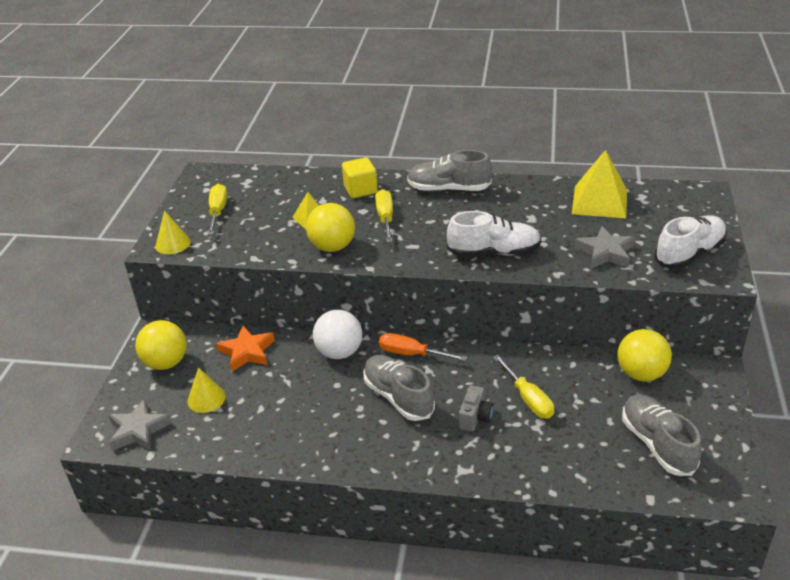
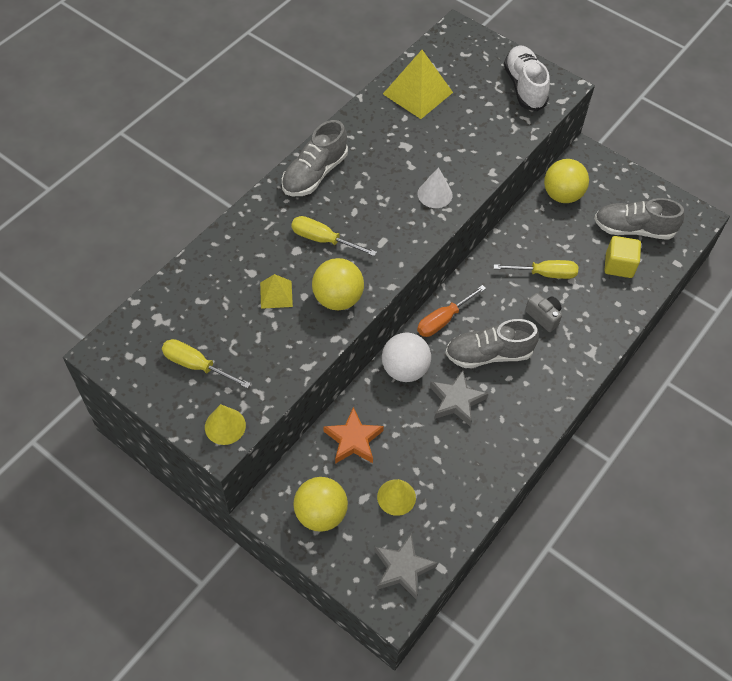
camera: 65 degrees left, 20 degrees up
yellow cube [342,157,378,198] -> yellow cube moved to [605,236,641,278]
white shoe [447,211,541,257] -> white cone [417,167,453,208]
grey star [575,226,635,268] -> grey star moved to [430,370,488,426]

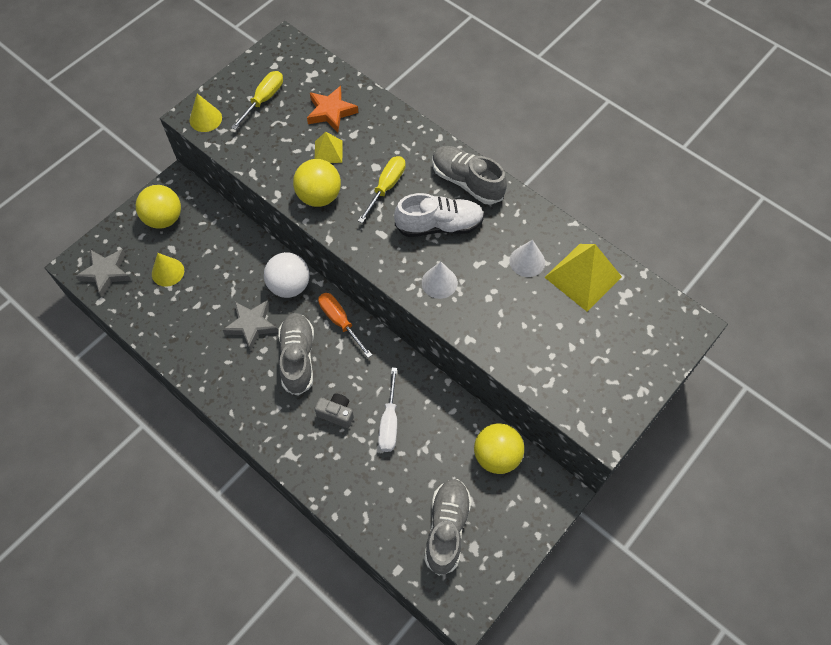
camera: 95 degrees right, 5 degrees up
orange star [323,407,384,464] -> orange star moved to [307,86,358,133]
yellow screwdriver [494,260,578,279] -> white screwdriver [378,367,397,452]
white shoe [504,46,550,111] -> white shoe moved to [394,193,484,237]
grey camera [525,293,562,332] -> grey camera turned 120 degrees counterclockwise [315,393,354,428]
yellow cube [605,236,641,278] -> none
none -> white cone [510,240,545,277]

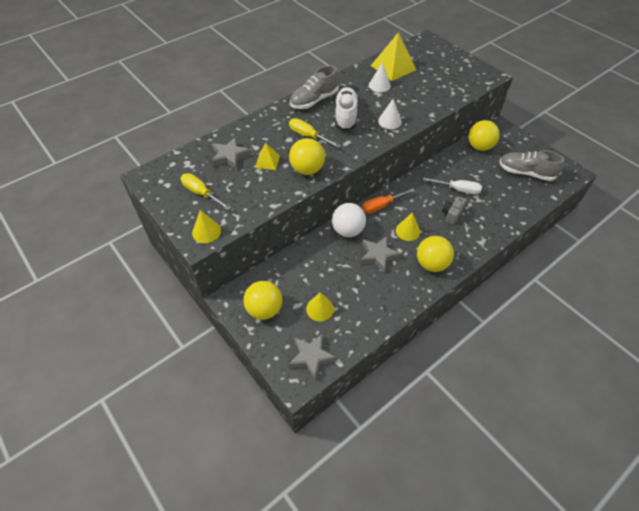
camera: 80 degrees left, 10 degrees down
grey shoe [278,313,314,396] -> yellow cone [396,212,420,241]
orange star [307,86,358,133] -> grey star [211,137,251,170]
none -> yellow ball [417,236,454,272]

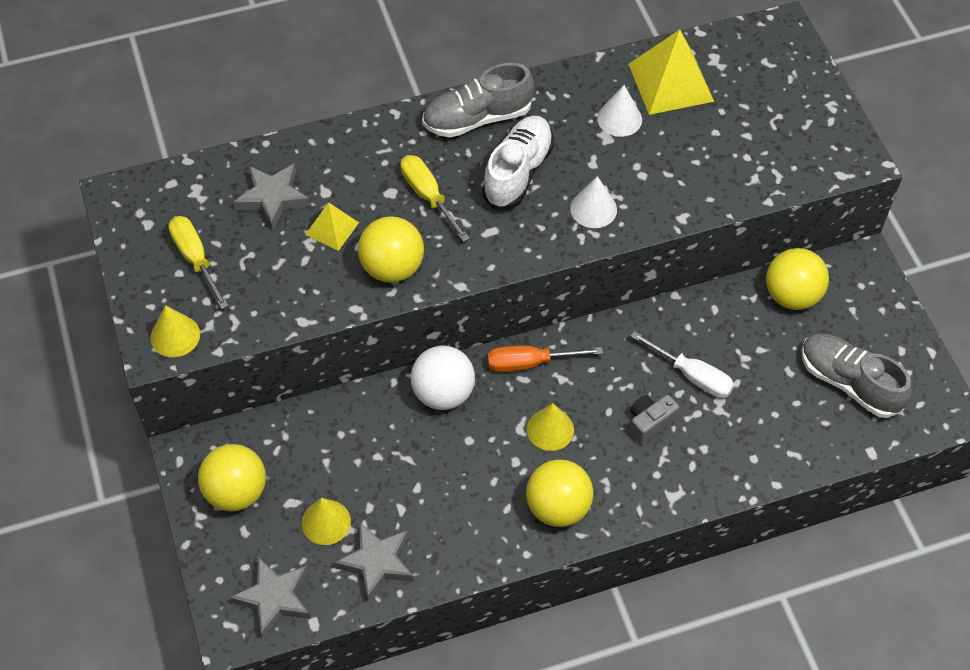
camera: 20 degrees right, 5 degrees up
grey star [360,236,401,273] -> grey star moved to [334,523,414,602]

